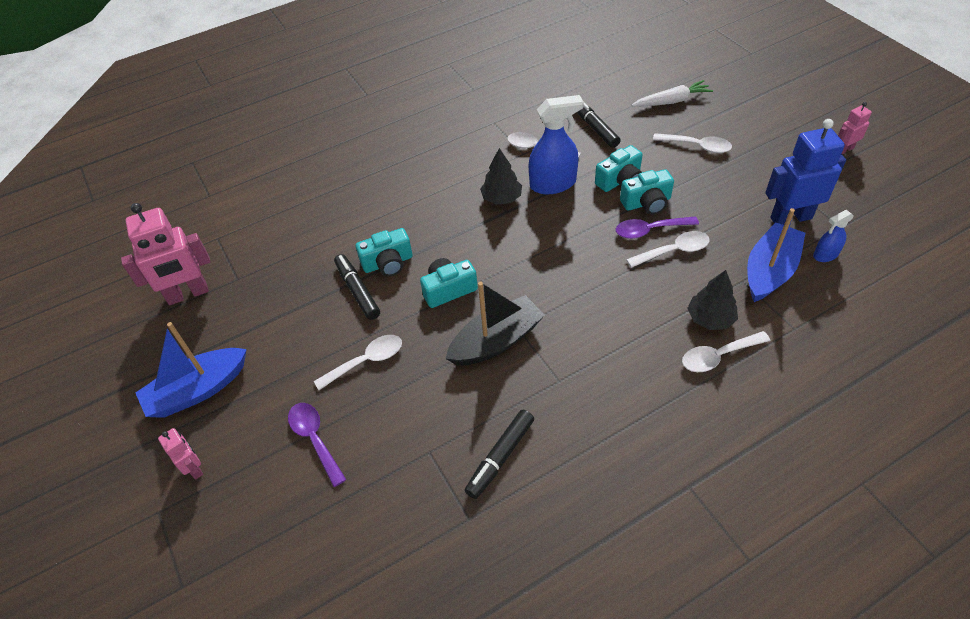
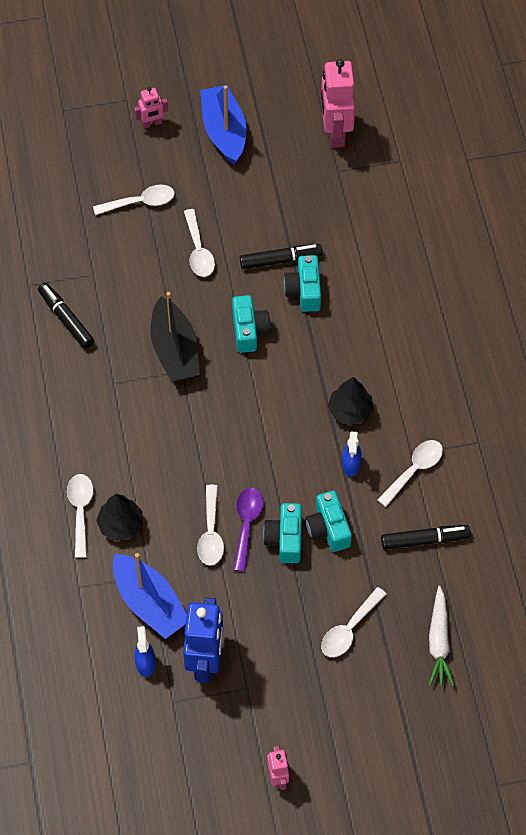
camera: 105 degrees right, 10 degrees up
purple spoon [288,403,347,487] -> white spoon [93,184,175,215]
blue spray bottle [529,95,583,194] -> blue spray bottle [342,432,362,477], size x0.54

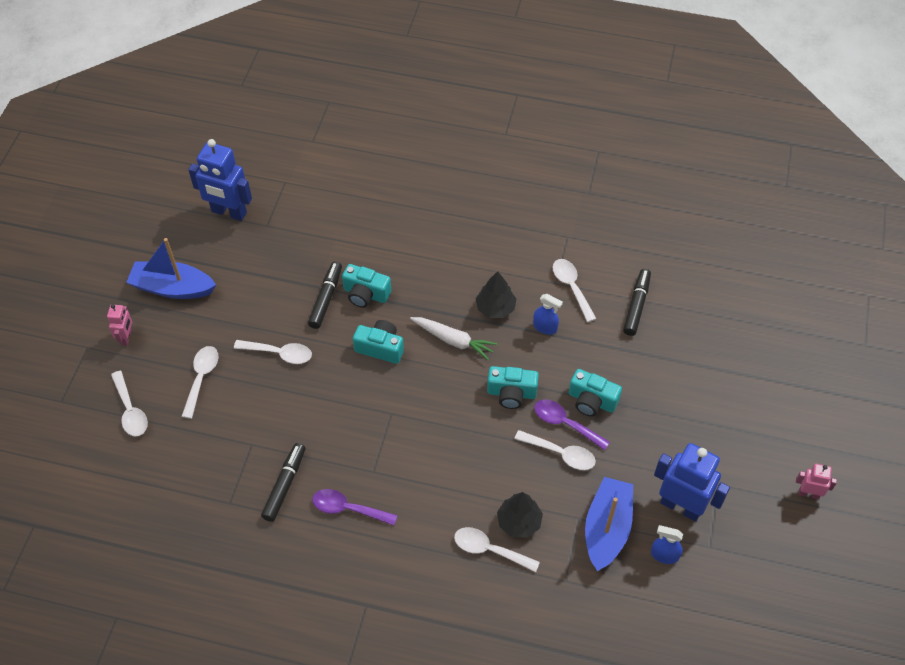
camera: 65 degrees left, 5 degrees down
black marker [38,283,94,349] -> black marker turned 120 degrees clockwise [261,443,305,522]
blue boat [113,553,187,639] -> blue boat turned 60 degrees counterclockwise [585,477,633,571]
black boat [150,292,200,382] -> none
turquoise camera [305,491,352,552] -> turquoise camera moved to [487,366,539,409]
pink robot [321,59,355,148] -> blue robot [188,139,252,221]
white spoon [321,587,386,657] -> white spoon moved to [111,371,148,436]
white carrot [429,586,455,686] -> white carrot moved to [410,317,497,360]
none -> purple spoon [312,489,398,526]

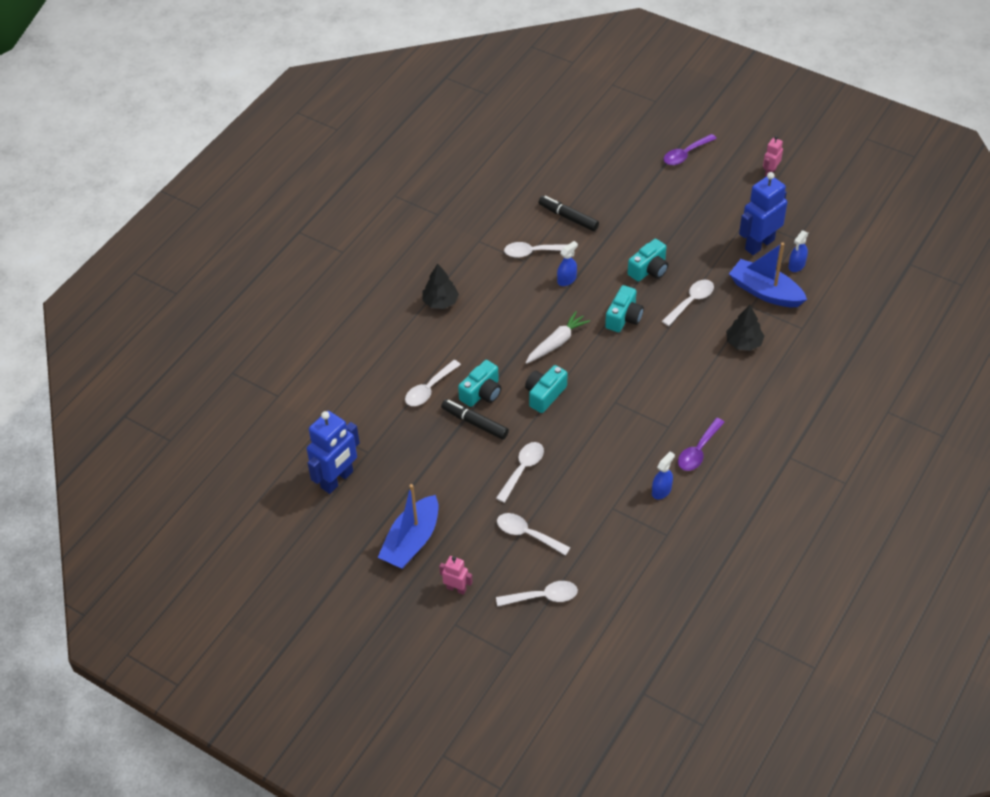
camera: 70 degrees left, 5 degrees down
black marker [261,443,305,522] -> blue spray bottle [652,452,675,499]
white spoon [454,527,540,572] -> white spoon moved to [405,360,461,406]
black tree [476,271,516,318] -> black tree moved to [422,263,459,309]
purple spoon [534,400,610,450] -> purple spoon moved to [664,134,717,165]

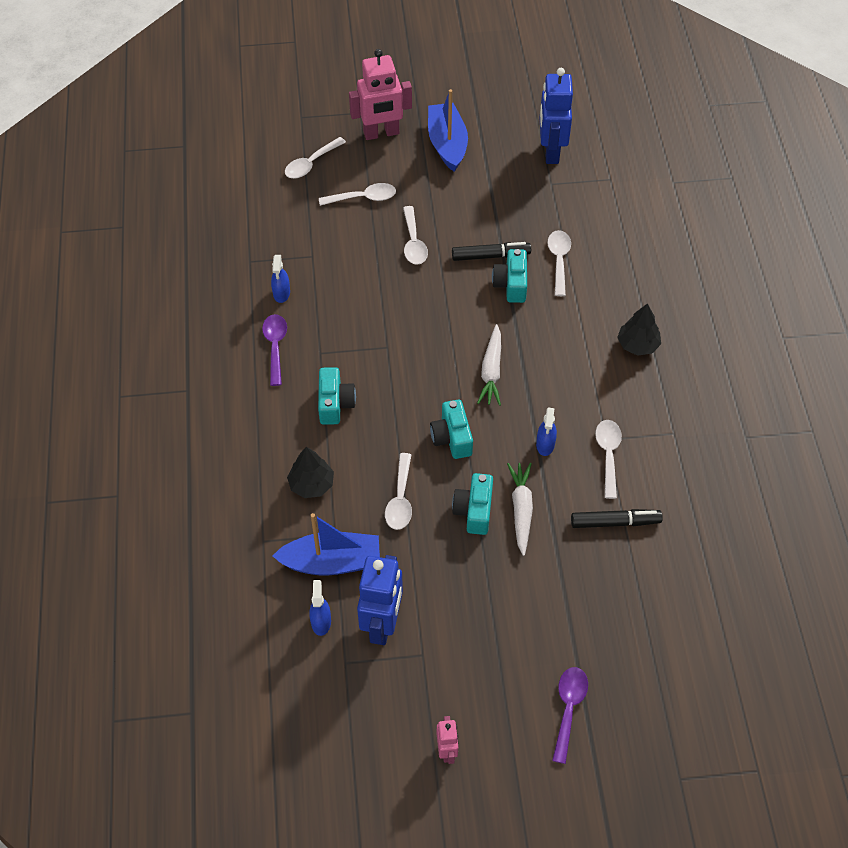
camera: 140 degrees right, 5 degrees up
pink robot [439,556,473,595] -> pink robot [349,49,412,140], size x1.96
white spoon [504,242,567,258] -> white spoon turned 45 degrees counterclockwise [595,420,622,499]
turquoise camera [525,365,567,413] -> turquoise camera moved to [318,367,356,425]
none -> white carrot [507,463,533,556]

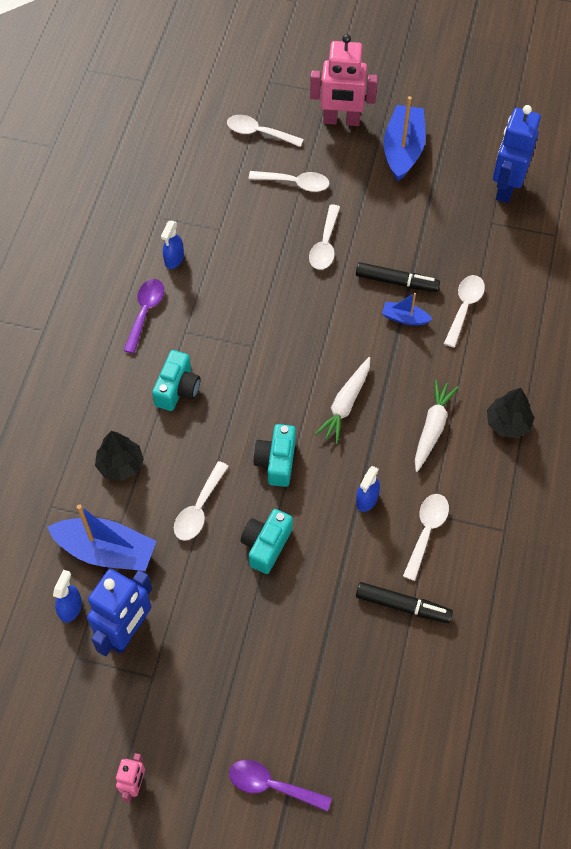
camera: 20 degrees right, 5 degrees up
white spoon [285,137,346,179] -> white spoon turned 45 degrees clockwise [227,115,304,147]
turquoise camera [492,249,527,303] -> blue boat [382,293,432,325]
white carrot [507,463,533,556] -> white carrot moved to [415,380,459,472]
purple spoon [552,667,588,764] -> purple spoon turned 105 degrees counterclockwise [229,760,332,812]

